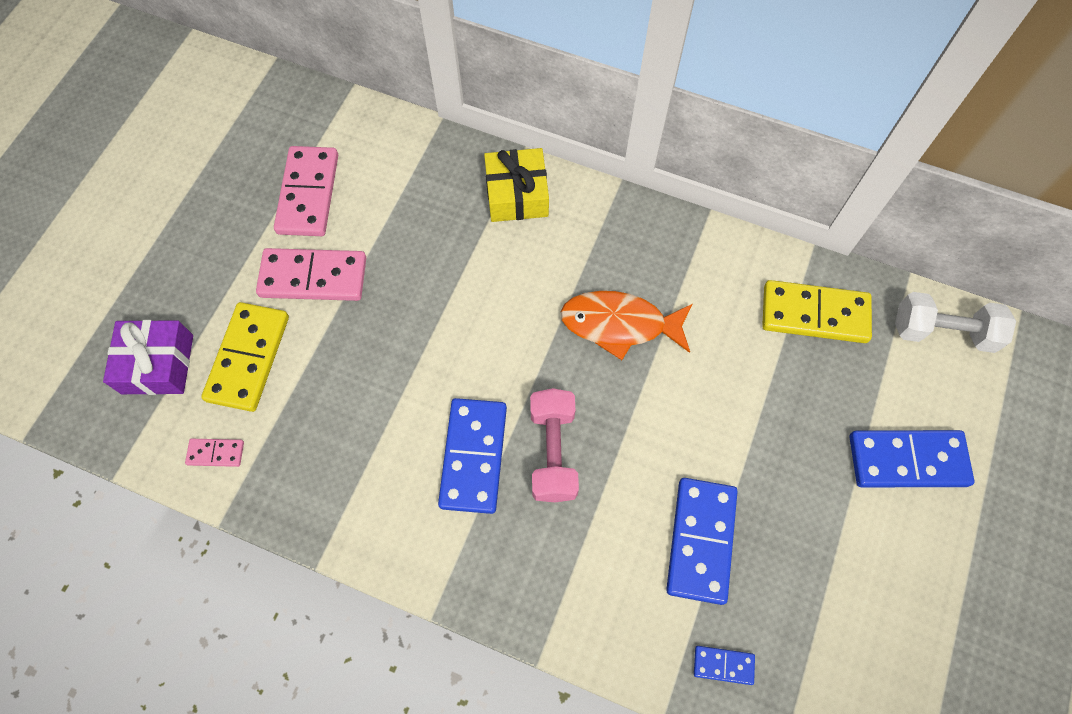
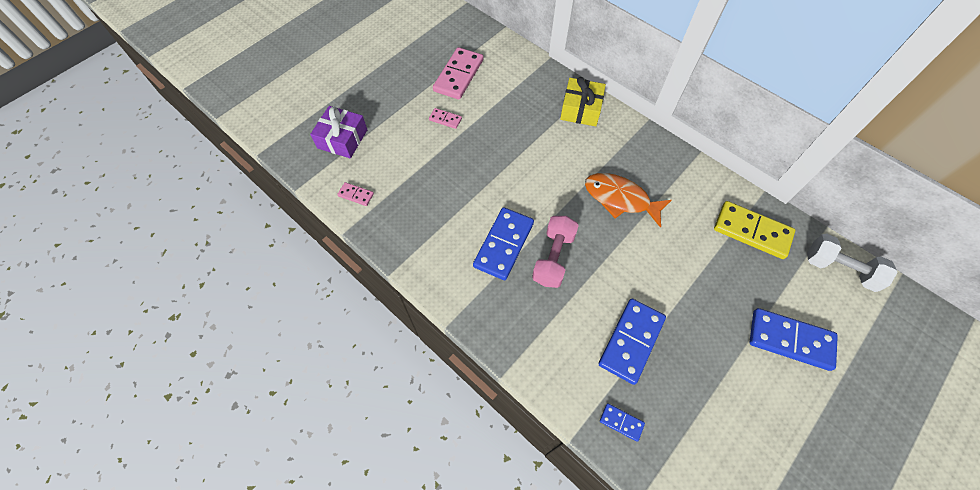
camera: 20 degrees right, 5 degrees down
yellow domino [201,302,289,412] -> none
pink domino [256,248,366,301] -> pink domino [429,108,462,129], size x0.48

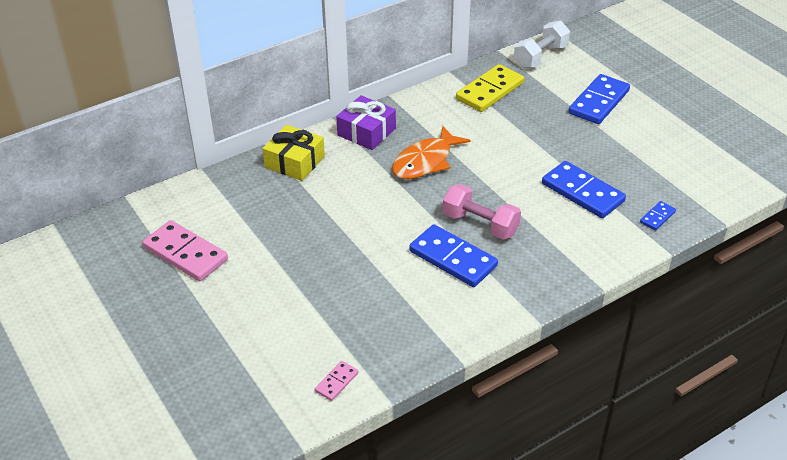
camera: 75 degrees left, 20 degrees down
purple gift [310,106,367,158] -> purple gift moved to [336,95,396,150]
pink domino [429,108,462,129] -> none

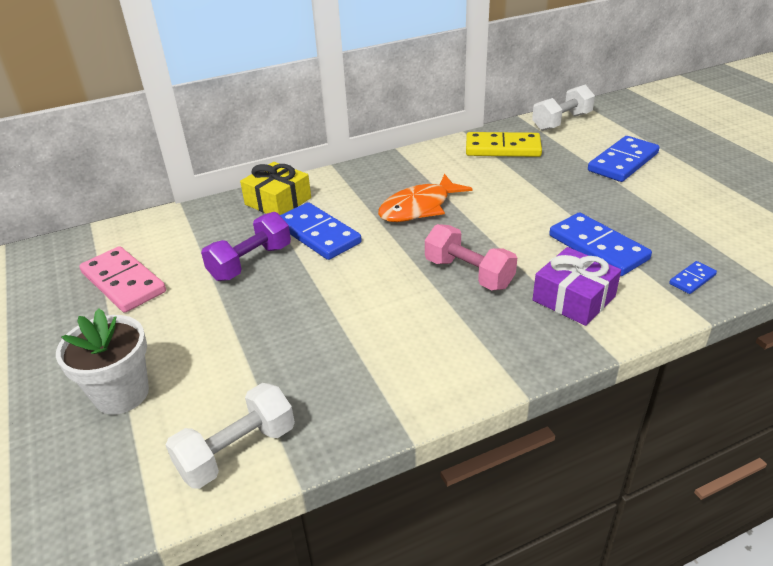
camera: 10 degrees right, 5 degrees down
pink domino [315,361,358,401] -> white dumbbell [166,383,295,489]
purple gift [336,95,396,150] -> purple gift moved to [533,247,621,326]
blue domino [409,224,498,287] -> blue domino moved to [280,202,362,260]
yellow domino [456,64,524,112] -> yellow domino turned 45 degrees clockwise [466,132,542,157]
none -> white flower pot [56,308,149,415]
none -> purple dumbbell [201,212,291,281]

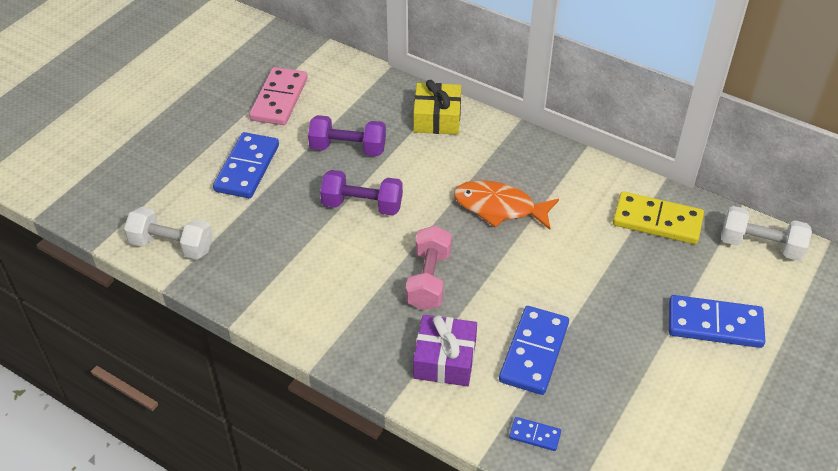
camera: 55 degrees right, 10 degrees up
white flower pot [56,308,149,415] -> none
blue domino [280,202,362,260] -> blue domino moved to [213,132,279,198]
yellow domino [466,132,542,157] -> yellow domino turned 45 degrees counterclockwise [613,191,704,244]
none -> purple dumbbell [320,170,403,216]

